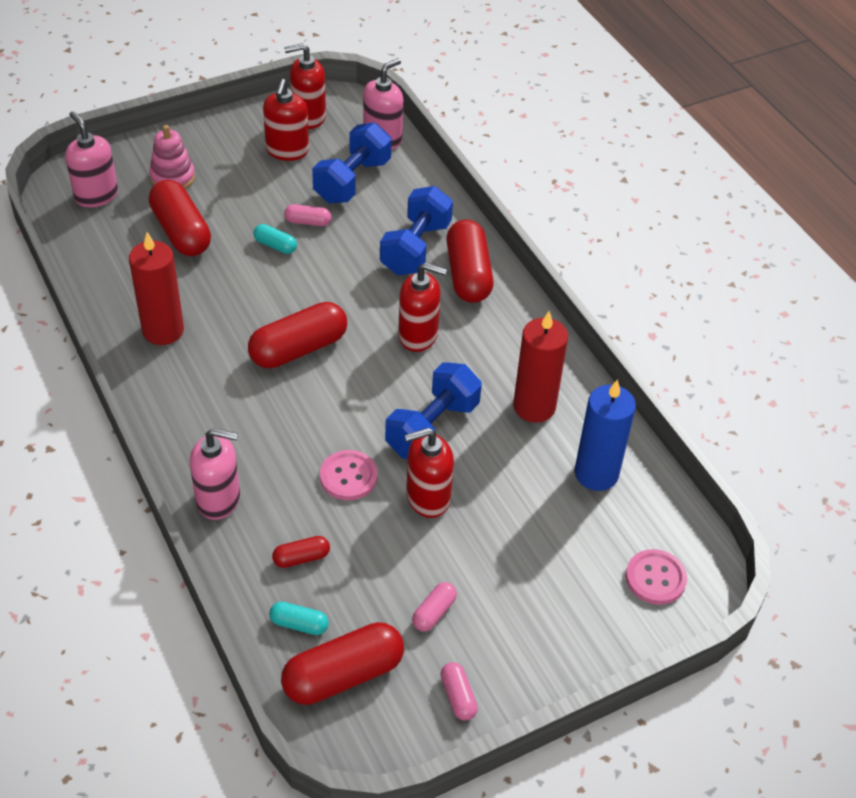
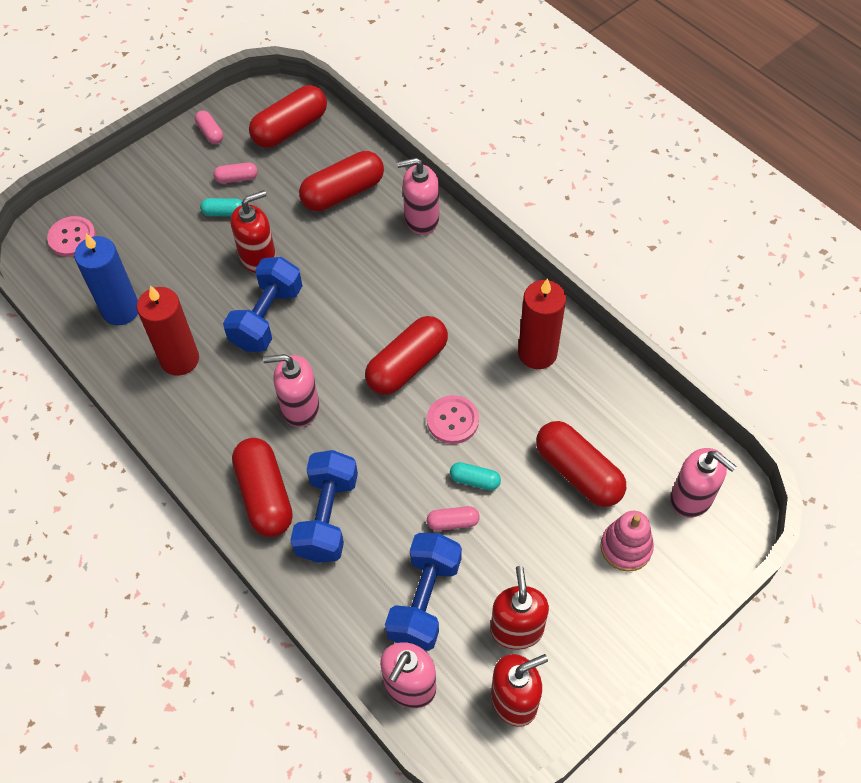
camera: 170 degrees right, 10 degrees up
turquoise capsule [269,602,329,635] -> turquoise capsule moved to [200,198,242,216]
red capsule [272,536,330,568] -> red capsule [299,151,384,211], size x2.06
pink button [320,450,378,500] -> pink button moved to [427,395,479,444]
red soap dispenser [398,263,447,352] -> pink soap dispenser [263,354,319,427]
pink capsule [412,582,457,631] -> pink capsule turned 60 degrees clockwise [213,162,258,183]

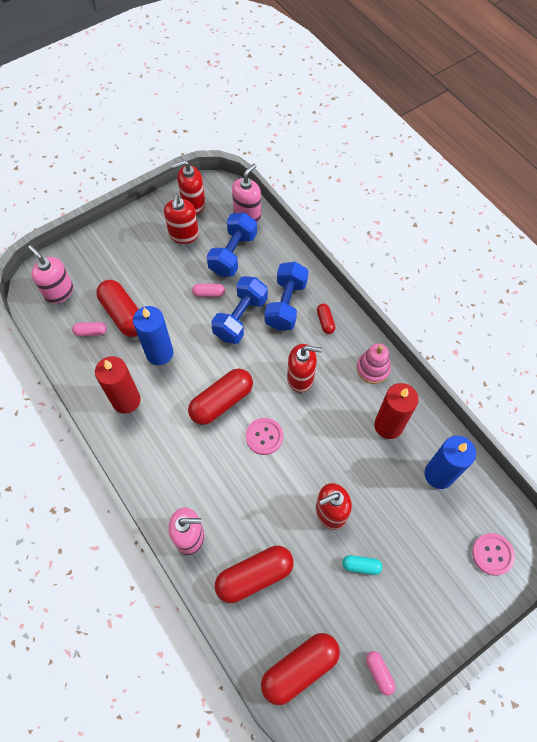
camera: 175 degrees left, 5 degrees up
pink capsule [213,162,258,183] -> pink capsule moved to [72,322,107,336]
blue dumbbell [223,257,302,352] -> blue dumbbell moved to [211,276,268,344]
red capsule [232,438,293,537] -> red capsule [317,304,335,334], size x0.48
pink soap dispenser [263,354,319,427] -> red soap dispenser [287,344,322,393]
pink button [427,395,479,444] -> pink button moved to [246,418,283,455]
turquoise capsule [450,462,501,490] -> none
pink stacking toy [600,511,654,572] -> pink stacking toy moved to [357,343,391,384]
none -> blue candle [133,306,173,365]

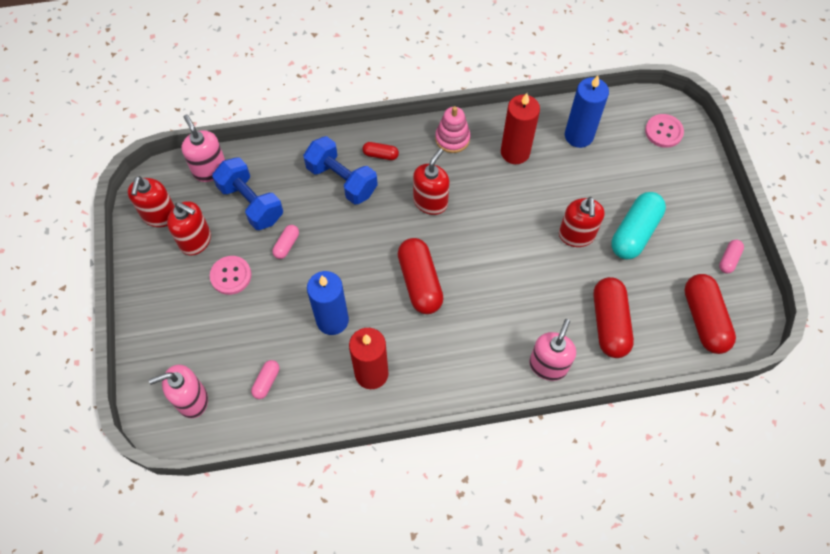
camera: 65 degrees left, 0 degrees up
red capsule [96,280,139,337] -> none
blue dumbbell [211,276,268,344] -> none
pink button [246,418,283,455] -> pink button moved to [210,256,252,295]
turquoise capsule [342,555,382,575] -> turquoise capsule [611,192,666,259], size x2.06
pink capsule [366,651,396,696] -> pink capsule turned 60 degrees counterclockwise [719,240,744,274]

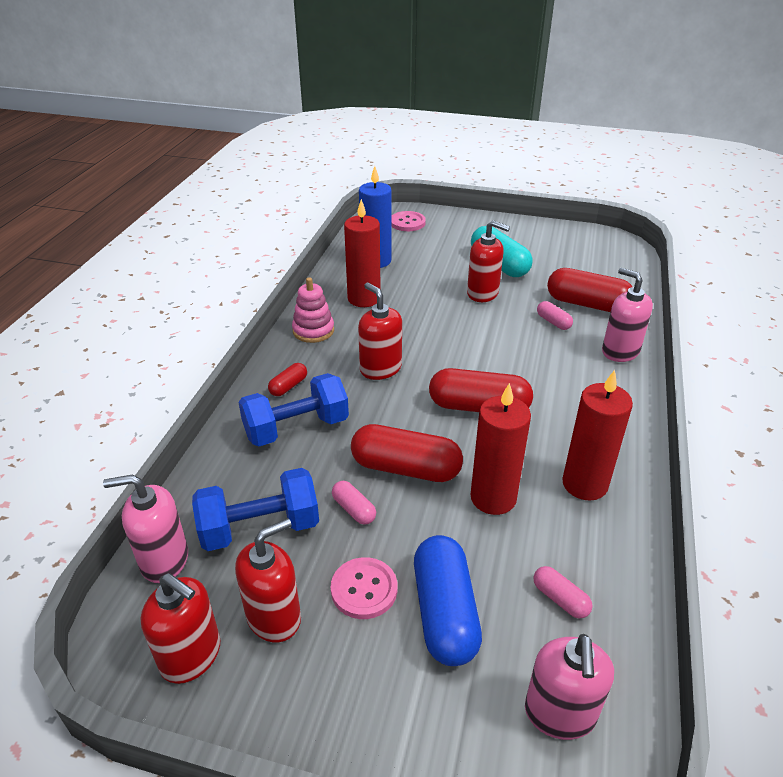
camera: 65 degrees left, 25 degrees down
blue candle [307,271,349,335] -> red candle [470,383,531,515]
red capsule [684,274,736,354] -> red capsule moved to [351,424,463,482]
pink capsule [719,240,744,274] -> pink capsule moved to [537,301,573,330]
none -> blue capsule [414,535,482,666]

